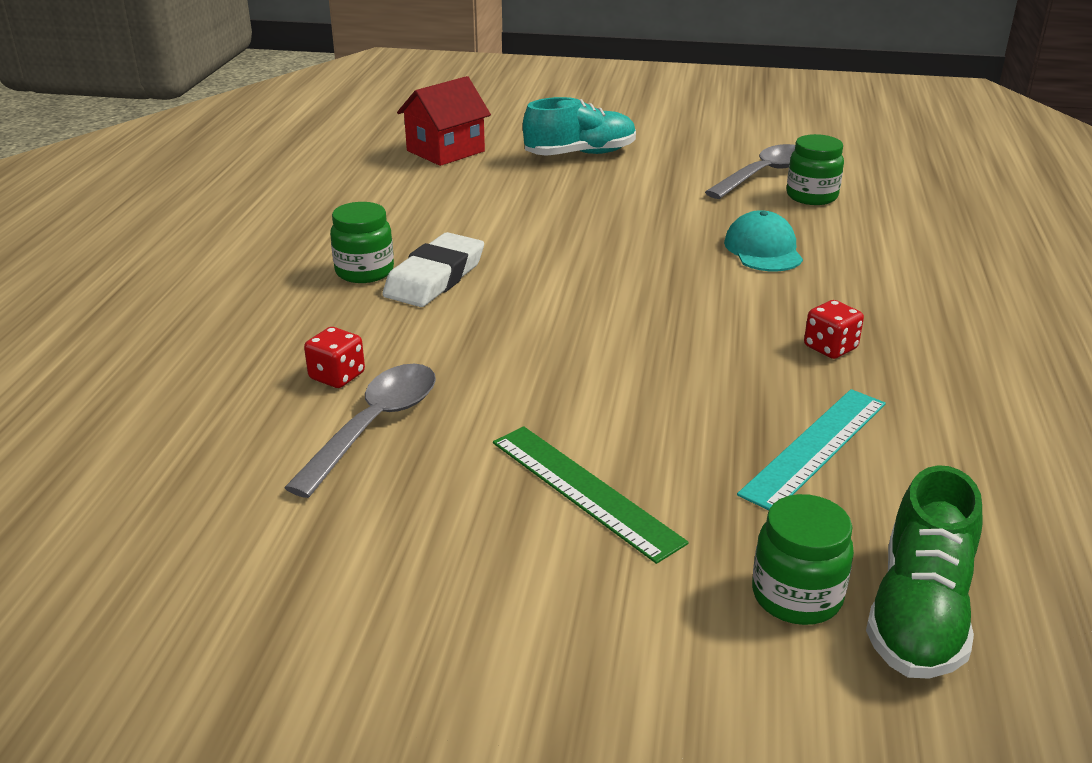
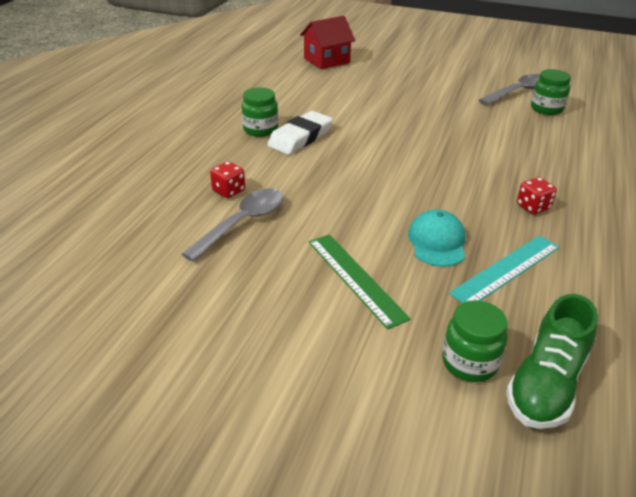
camera: 10 degrees right, 5 degrees up
turquoise shoe [523,97,636,156] -> none
turquoise cap [724,210,803,271] -> turquoise cap moved to [408,209,465,267]

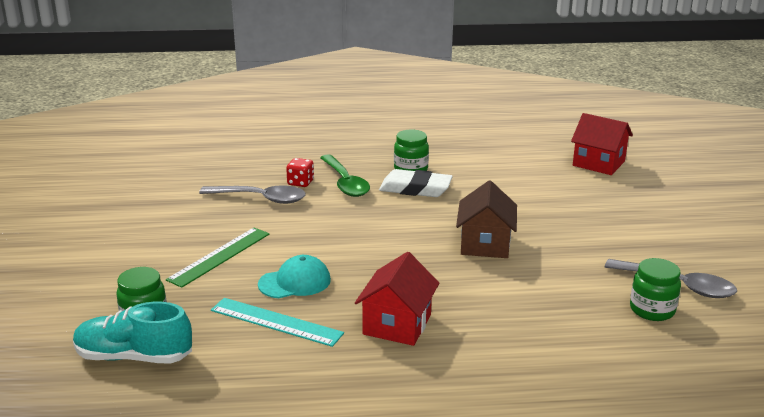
camera: 65 degrees right, 10 degrees down
green shoe [506,294,598,429] -> turquoise shoe [73,302,192,364]
red dice [517,177,557,215] -> red house [355,252,440,346]
none -> green spoon [320,155,370,197]
none -> brown house [456,180,517,258]

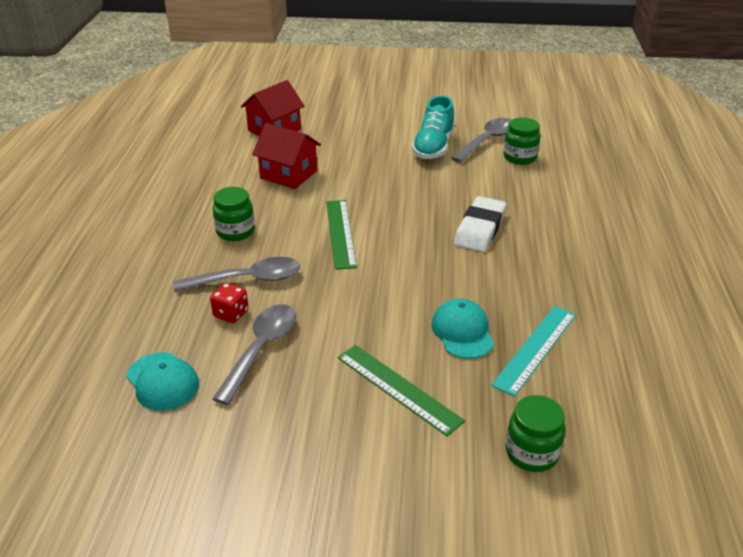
camera: 80 degrees left, 10 degrees up
turquoise shoe [73,302,192,364] -> turquoise shoe moved to [412,96,455,159]
green spoon [320,155,370,197] -> grey spoon [174,257,300,292]
red house [355,252,440,346] -> red house moved to [252,123,321,189]
white eraser [379,169,453,197] -> white eraser moved to [454,196,506,252]
brown house [456,180,517,258] -> none
none -> turquoise cap [126,352,199,411]
none -> green ruler [326,200,357,270]

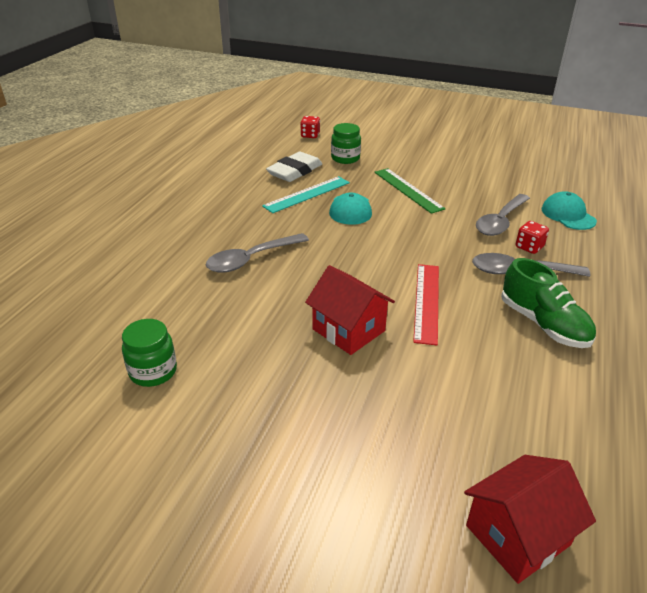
camera: 165 degrees left, 0 degrees up
green jar [213,187,255,241] -> green shoe [501,258,596,348]
red house [252,123,321,189] -> red house moved to [305,265,395,355]
green ruler [326,200,357,270] -> red ruler [413,264,439,345]
turquoise shoe [412,96,455,159] -> none
grey spoon [451,118,511,163] -> grey spoon moved to [206,233,309,273]
white eraser [454,196,506,252] -> white eraser moved to [266,152,322,182]
none -> red dice [300,116,320,138]

